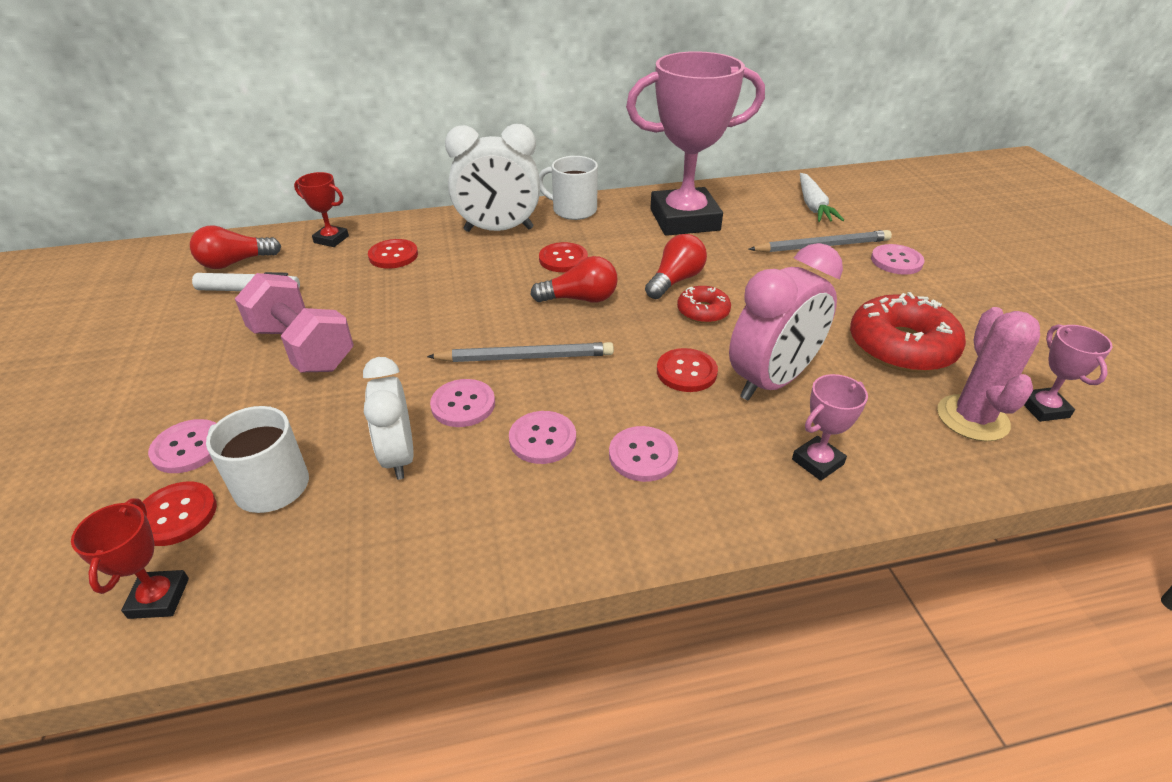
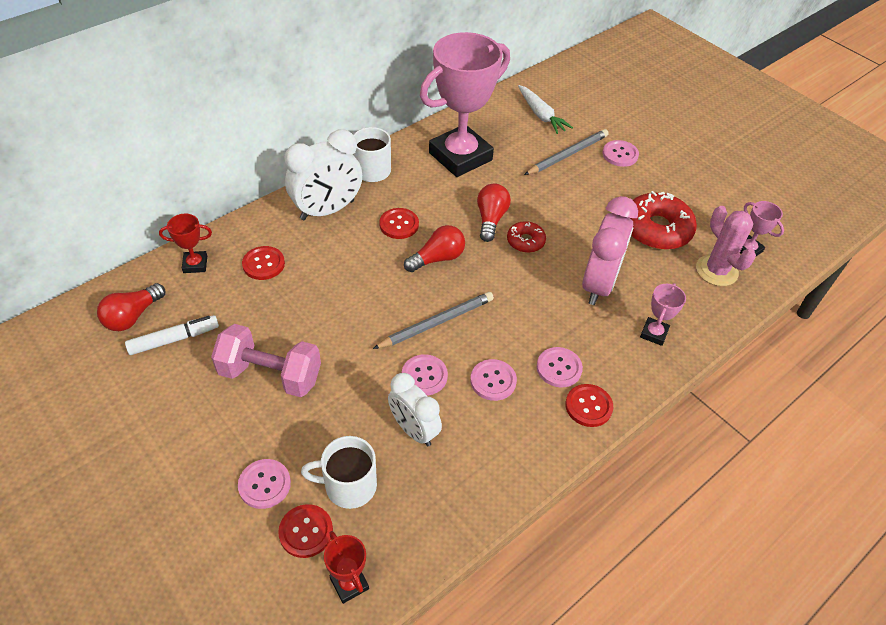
camera: 30 degrees left, 10 degrees up
red button [657,348,718,392] -> red button moved to [565,384,613,427]

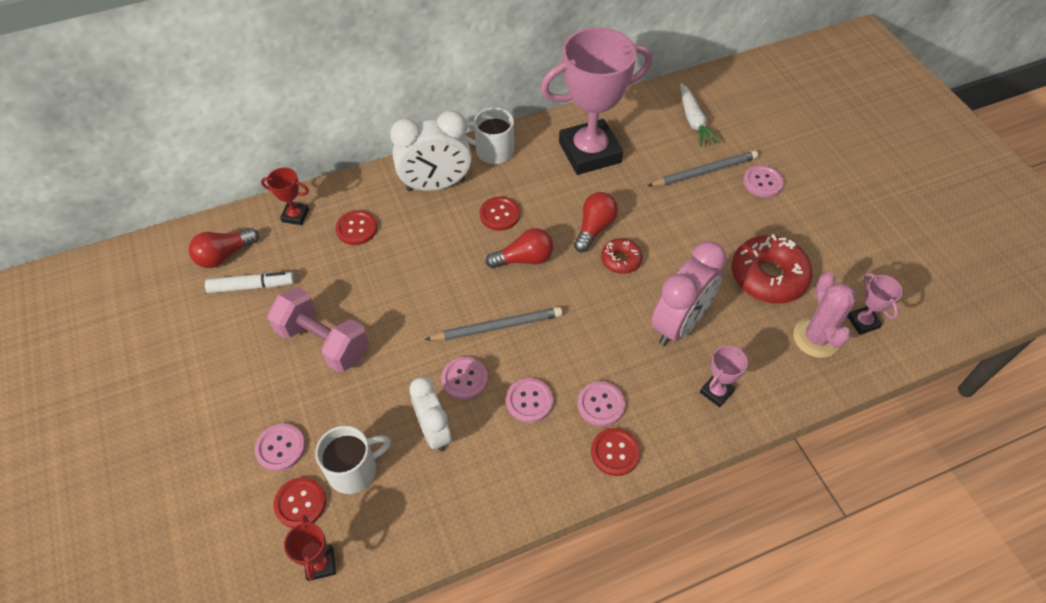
camera: 20 degrees right, 5 degrees up
white mug [301,436,377,509] -> white mug turned 135 degrees clockwise [315,426,391,494]

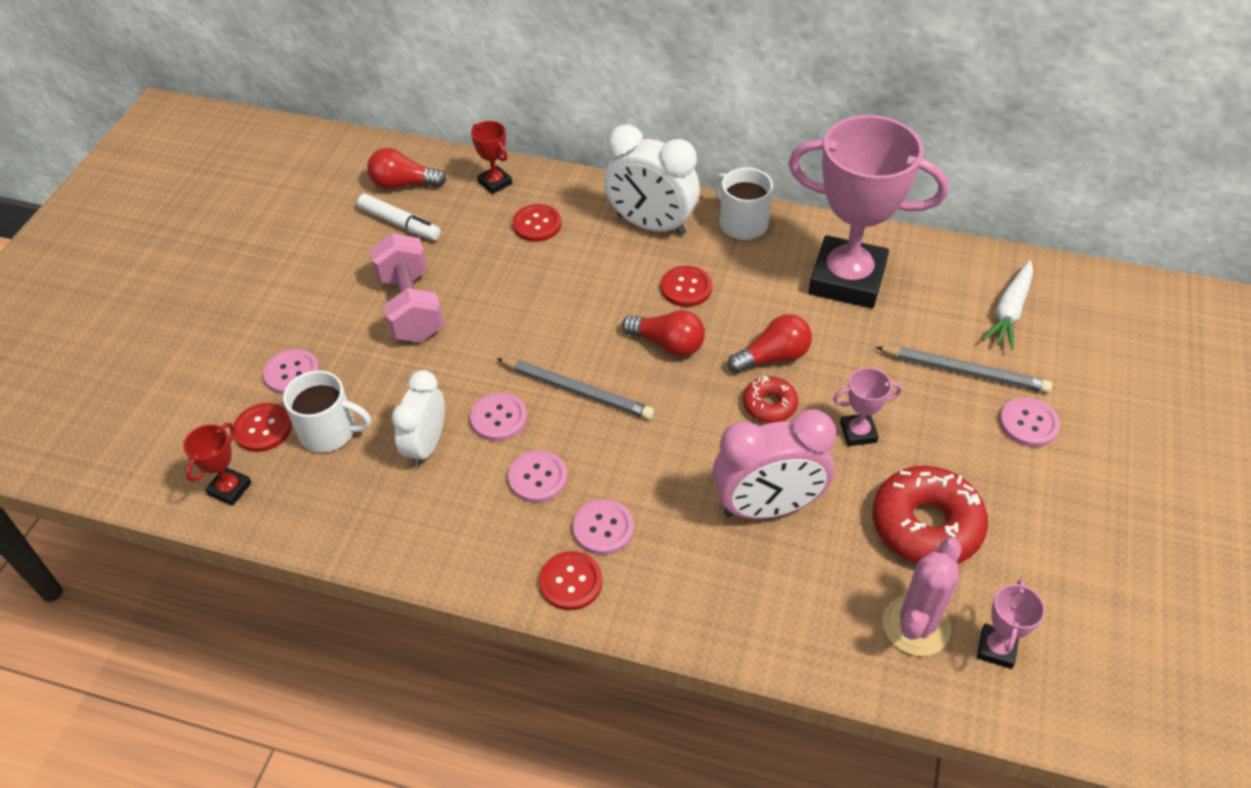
camera: 40 degrees right, 5 degrees down
pink trophy [700,346,748,407] -> pink trophy moved to [833,368,902,446]

